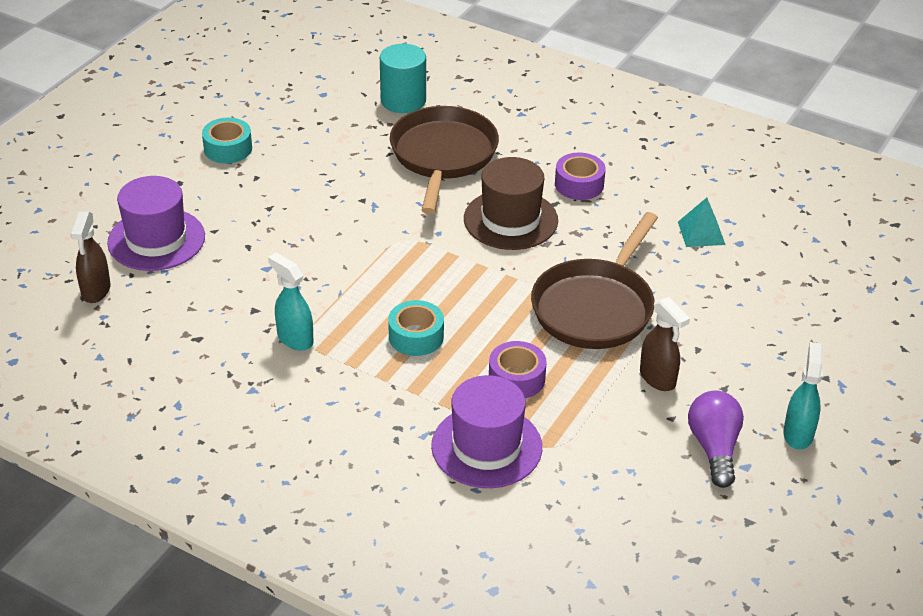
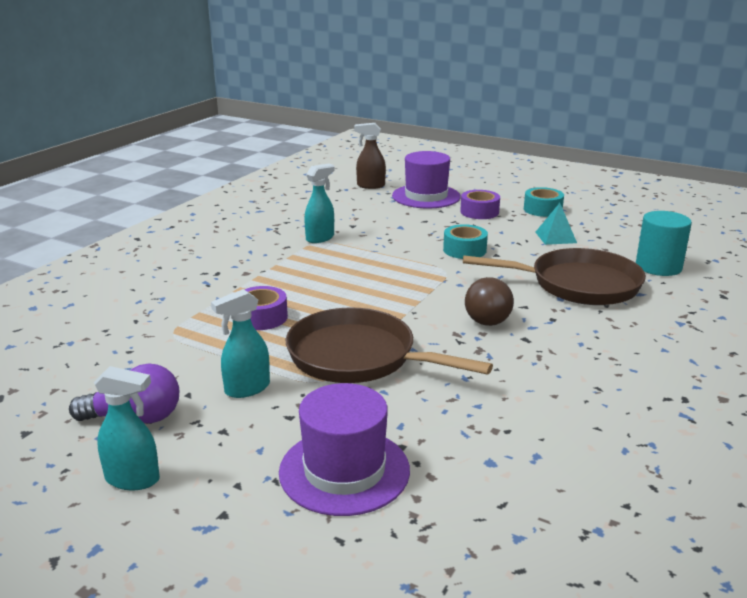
camera: 90 degrees right, 15 degrees down
turquoise tape [388,300,444,356] -> turquoise tape moved to [443,224,488,259]
purple hat [431,375,542,488] -> purple hat moved to [279,383,410,516]
brown hat [464,157,558,250] -> brown light bulb [465,277,514,326]
purple tape [555,153,606,200] -> purple tape moved to [460,190,500,219]
brown spray bottle [640,297,690,391] -> turquoise spray bottle [211,289,270,398]
turquoise pyramid [678,198,725,247] -> turquoise pyramid moved to [535,203,577,245]

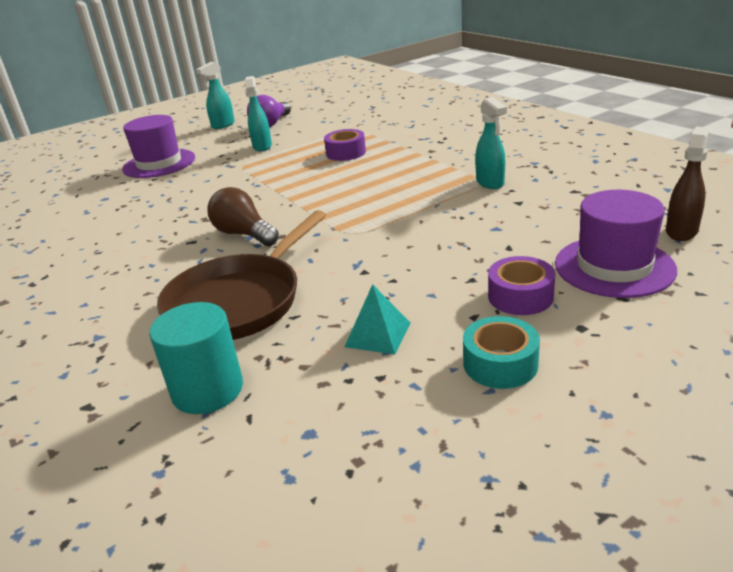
camera: 120 degrees right, 5 degrees up
brown pan [286,307,493,383] -> none
turquoise tape [443,224,488,259] -> none

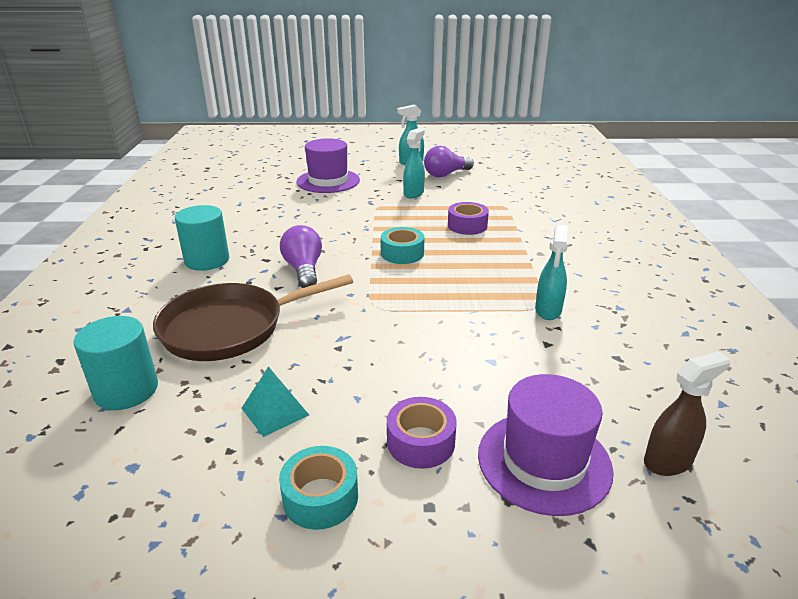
camera: 30 degrees right, 0 degrees up
brown light bulb [207,187,279,246] -> purple light bulb [280,225,322,288]
none -> turquoise cylinder [175,205,229,271]
none -> turquoise tape [381,227,425,264]

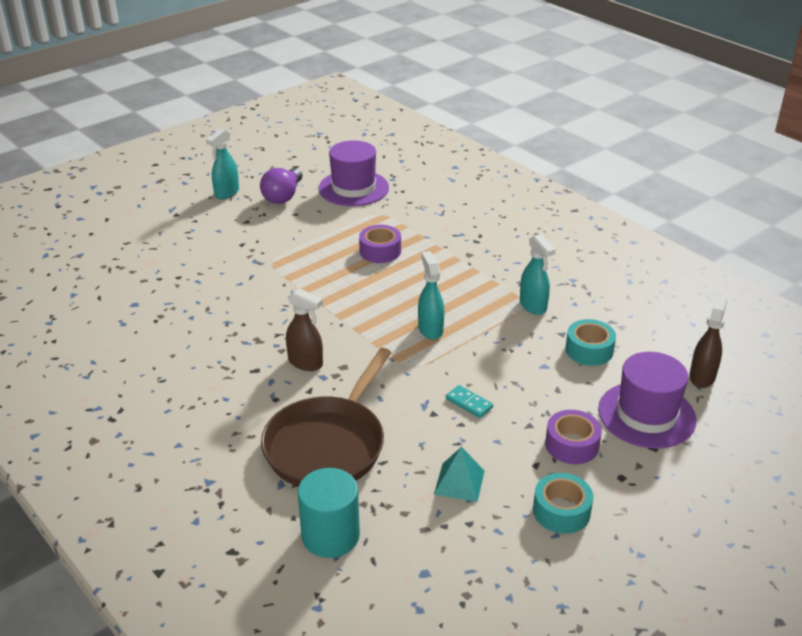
camera: 40 degrees left, 5 degrees up
turquoise cylinder [175,205,229,271] -> none
purple light bulb [280,225,322,288] -> brown spray bottle [286,288,323,371]
purple hat [297,138,360,193] -> purple hat moved to [318,140,389,206]
turquoise tape [381,227,425,264] -> turquoise tape moved to [565,319,616,366]
turquoise spray bottle [403,128,425,199] -> turquoise spray bottle moved to [418,251,444,340]
none -> turquoise domino [446,385,493,418]

